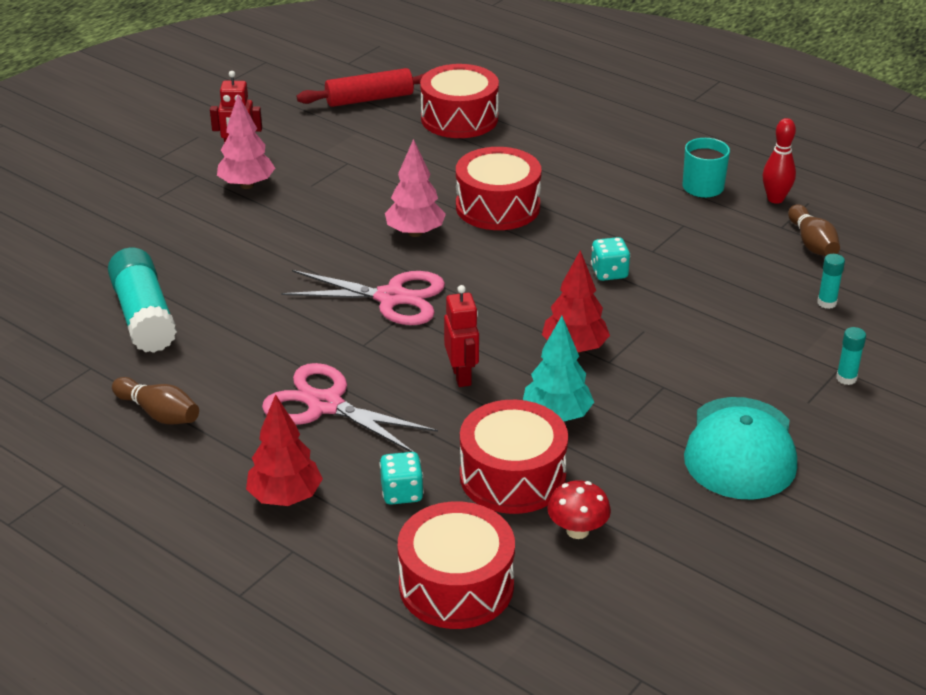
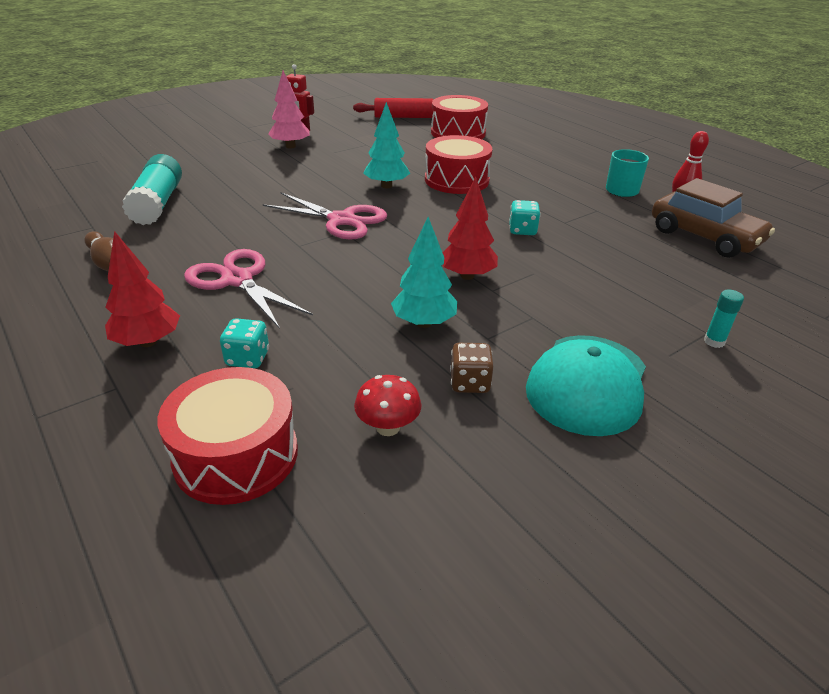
camera: 15 degrees right, 0 degrees up
pink tree [385,139,446,237] -> turquoise tree [363,102,410,188]
red robot [444,285,479,387] -> none
red drum [460,400,568,514] -> none
brown bowling pin [788,204,840,256] -> brown car [652,178,775,258]
turquoise glue stick [817,254,845,309] -> none
none -> brown dice [450,343,494,393]

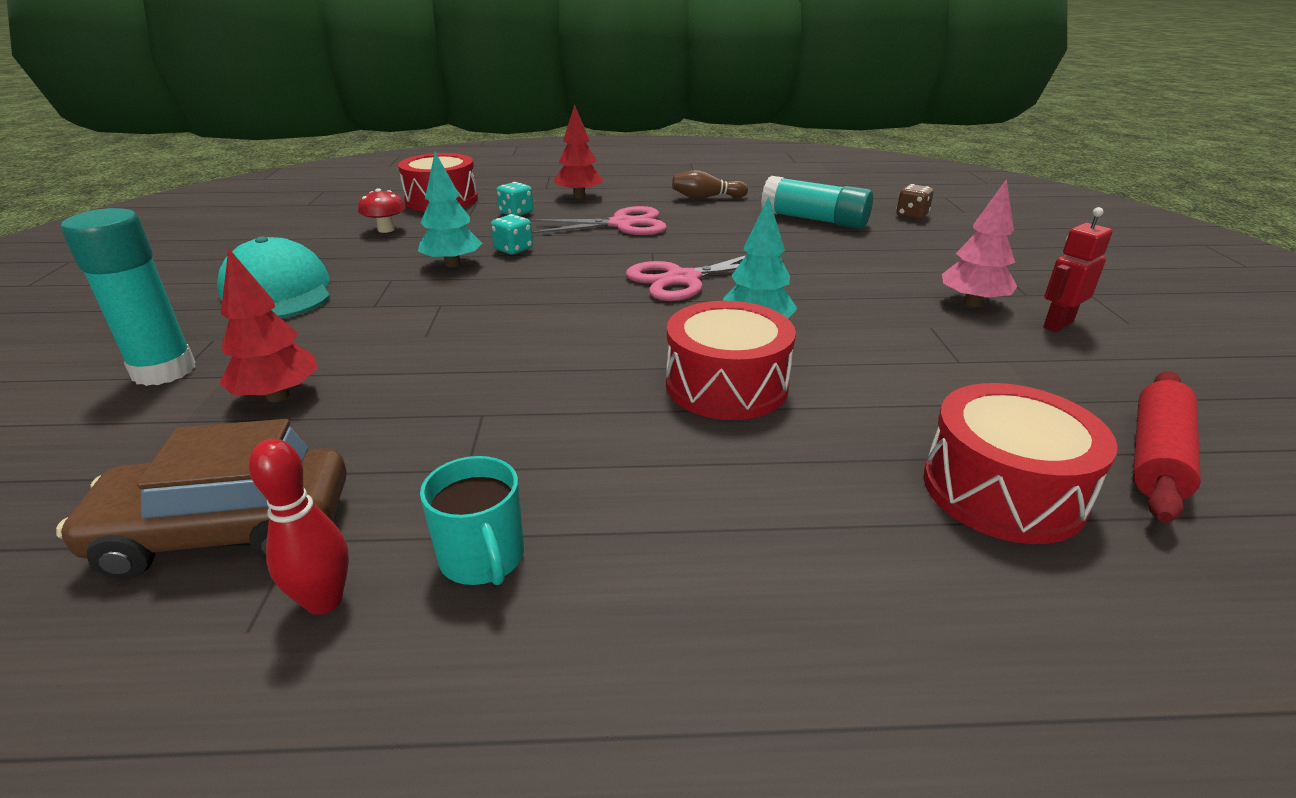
camera: 125 degrees right, 5 degrees down
red tree [443,177,498,280] -> red tree moved to [219,248,318,402]
brown dice [450,343,494,393] -> brown dice moved to [896,184,934,219]
turquoise dice [509,200,541,235] -> turquoise dice moved to [491,214,533,254]
turquoise glue stick [704,290,744,348] -> turquoise glue stick [61,208,196,386], size x2.28

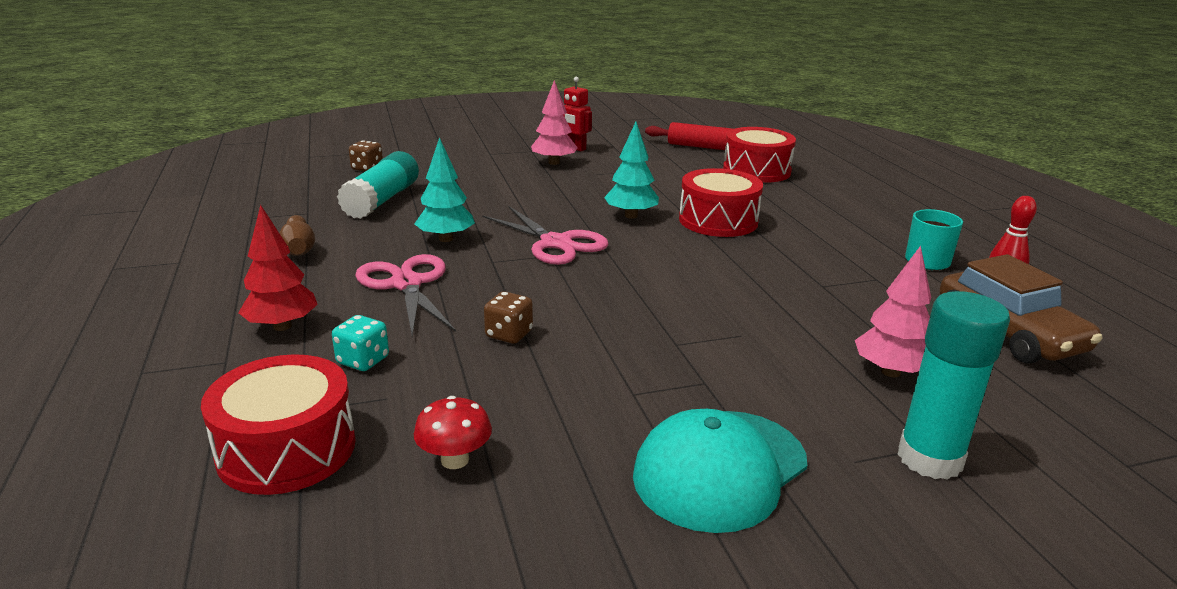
camera: 105 degrees left, 5 degrees down
red tree [219,248,318,402] -> pink tree [855,246,931,377]
turquoise tree [418,152,482,268] -> turquoise tree moved to [414,137,475,242]
turquoise dice [491,214,533,254] -> brown dice [484,291,533,344]

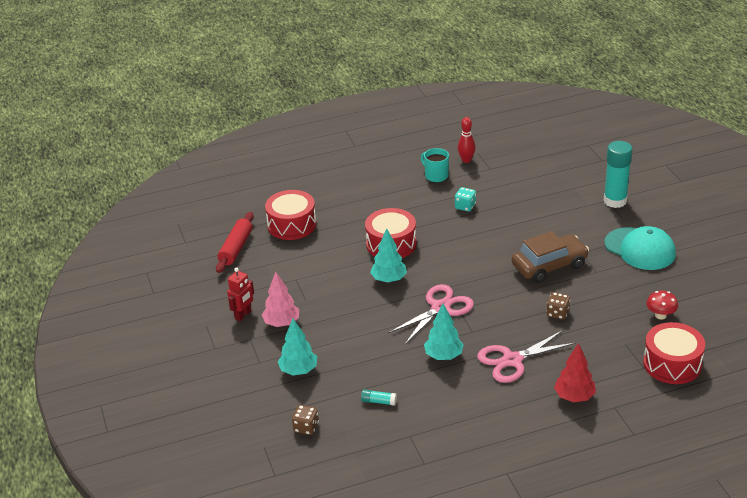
camera: 90 degrees left, 10 degrees up
brown bowling pin [280,215,315,256] -> none
turquoise dice [332,315,389,371] -> turquoise dice moved to [455,187,476,212]
turquoise glue stick [337,151,419,219] -> turquoise glue stick [361,389,397,406], size x0.44
pink tree [855,246,931,377] -> none
brown car [940,254,1103,364] -> brown car moved to [512,231,589,283]
none -> turquoise tree [278,319,317,375]

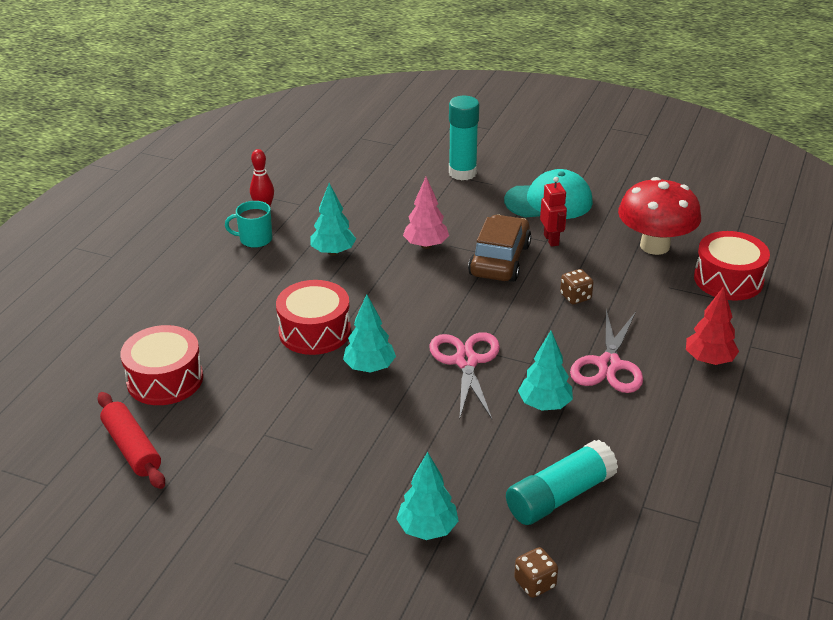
camera: 50 degrees left, 0 degrees up
red robot [227,268,254,321] -> red robot moved to [540,177,567,247]
pink tree [262,272,299,327] -> pink tree moved to [403,177,449,249]
turquoise glue stick [361,389,397,406] -> turquoise glue stick [506,440,618,525], size x2.28
turquoise dice [455,187,476,212] -> turquoise tree [310,183,356,256]
red mushroom [646,291,678,319] -> red mushroom [618,177,701,255], size x2.17

